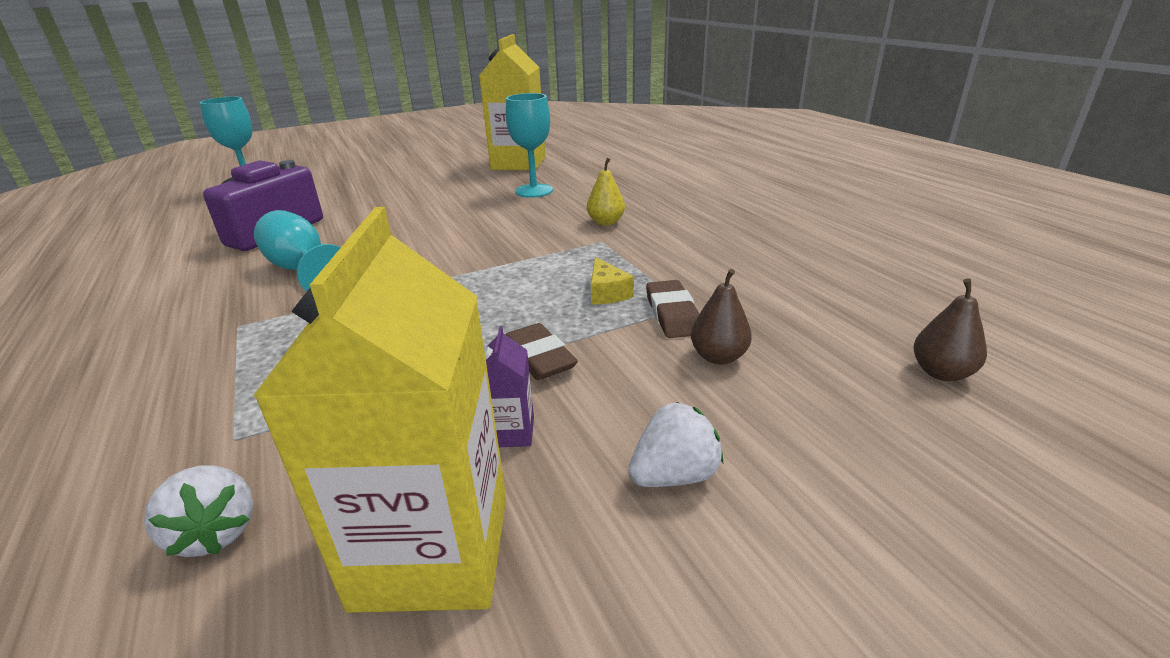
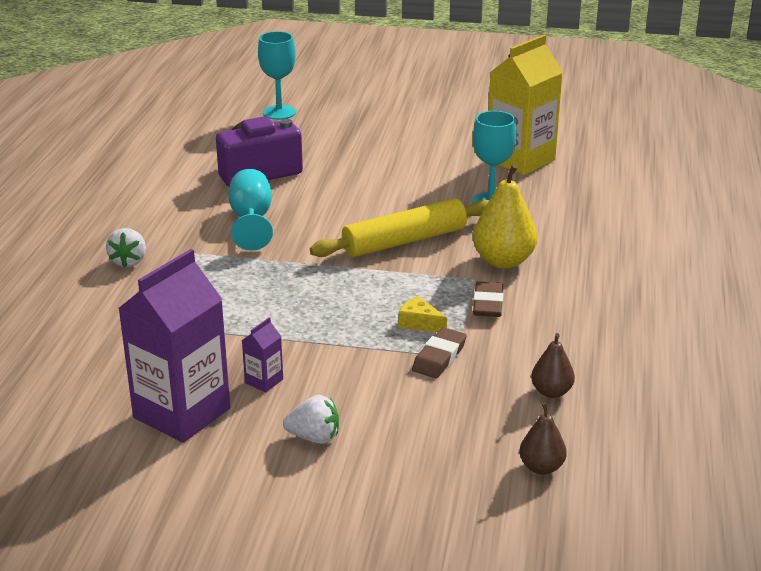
camera: 35 degrees right, 0 degrees up
white strawberry [144,465,253,557] -> white strawberry moved to [106,228,146,267]
yellow carton [253,207,506,613] -> purple carton [118,249,230,443]
brown eraser [505,323,578,380] -> brown eraser moved to [473,281,503,317]
yellow pear [587,158,625,226] -> yellow pear [473,164,537,268], size x1.75
yellow cheese [591,257,634,305] -> yellow cheese turned 105 degrees clockwise [399,296,447,332]
brown pear [691,269,752,365] -> brown pear moved to [531,333,575,398]
none -> yellow rolling pin [310,199,489,257]

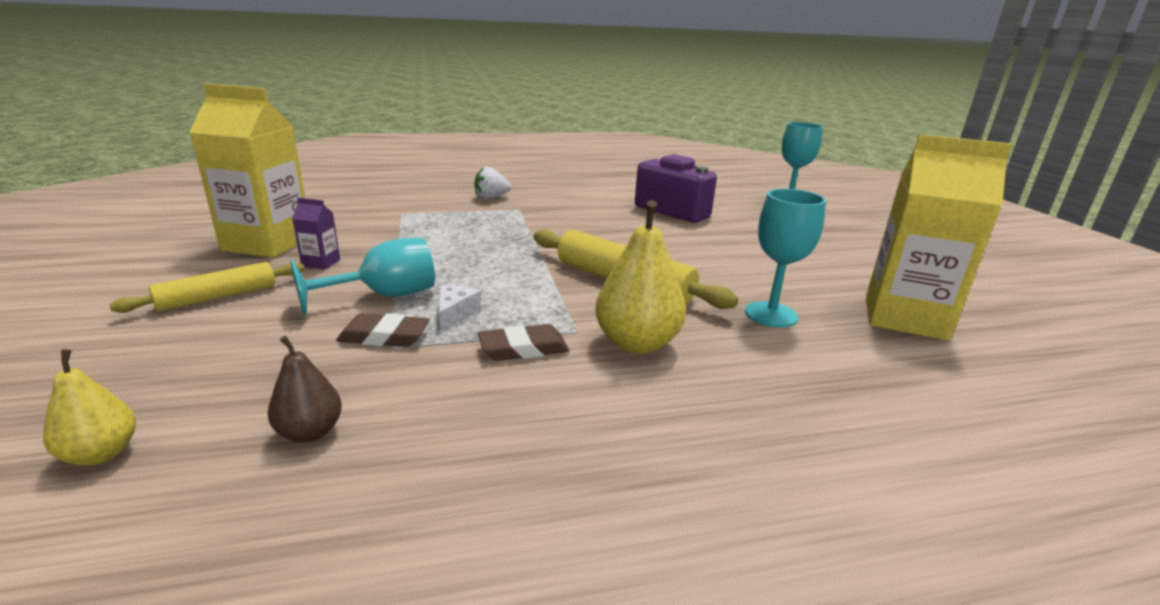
camera: 65 degrees right, 5 degrees down
purple carton [118,249,230,443] -> yellow carton [189,83,305,258]
turquoise goblet [228,169,273,250] -> turquoise goblet moved to [290,238,435,314]
white strawberry [283,395,339,444] -> yellow rolling pin [109,262,305,313]
yellow cheese [399,296,447,332] -> white cheese [439,285,481,333]
brown pear [519,402,567,475] -> yellow pear [43,349,136,466]

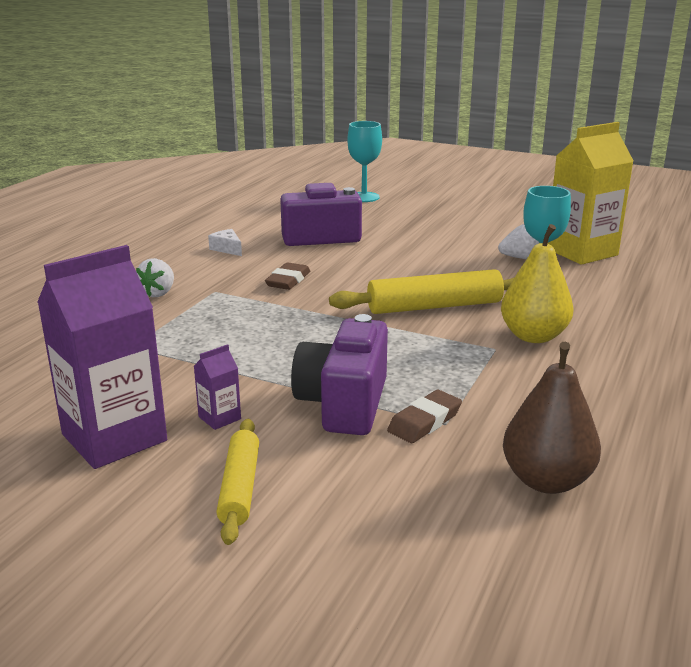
camera: 50 degrees left, 0 degrees up
yellow pear [43,349,136,466] -> none
yellow carton [189,83,305,258] -> purple carton [37,245,167,469]
brown pear [268,336,342,443] -> brown pear [503,342,601,494], size x1.75
turquoise goblet [290,238,435,314] -> purple camera [291,314,388,435]
white cheese [439,285,481,333] -> white cheese moved to [208,229,242,256]
brown eraser [478,324,569,361] -> brown eraser moved to [265,262,310,290]
none -> white strawberry [498,224,540,259]

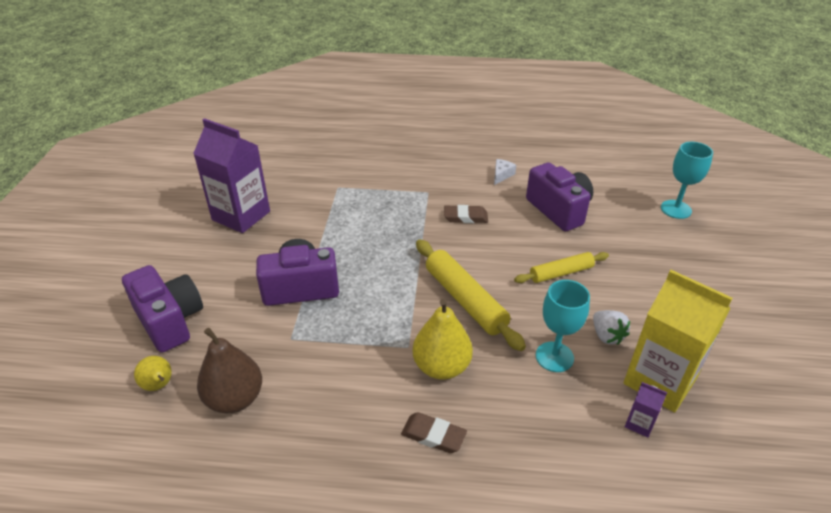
camera: 70 degrees right, 15 degrees up
white strawberry [136,258,174,297] -> none
purple carton [194,344,241,430] -> purple carton moved to [625,382,667,437]
yellow rolling pin [216,419,259,545] -> yellow rolling pin moved to [514,252,609,283]
brown eraser [387,390,462,443] -> brown eraser moved to [401,412,467,453]
none -> purple camera [122,265,203,353]
none -> yellow pear [134,356,172,391]

